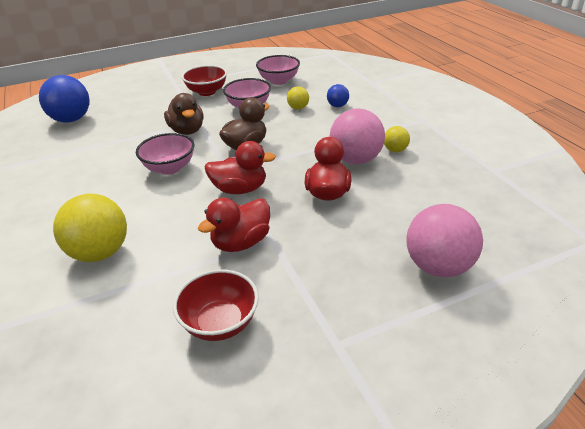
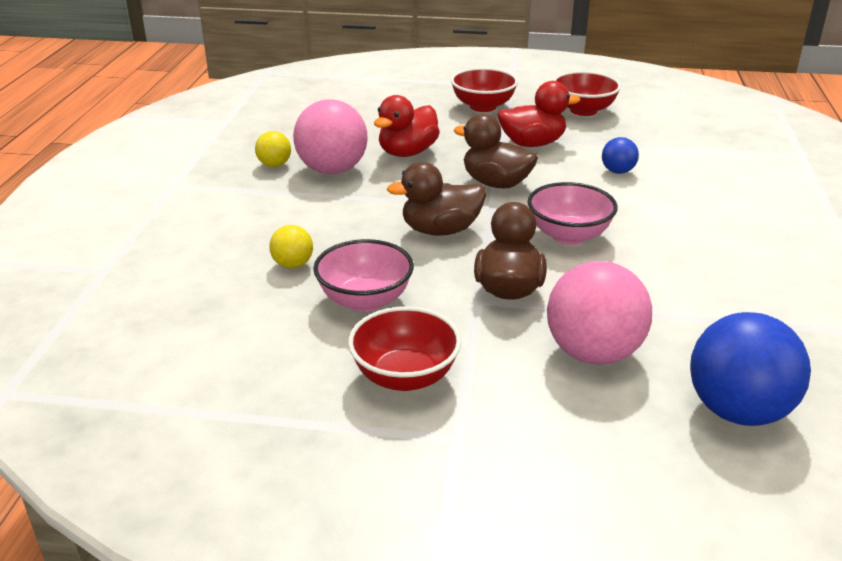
camera: 150 degrees left, 5 degrees down
yellow ball [53,194,127,262] -> none
red duck [205,141,276,194] -> brown duck [453,114,538,189]
pink bowl [256,55,300,85] -> none
blue ball [327,84,349,107] -> blue ball moved to [602,137,639,174]
pink ball [406,204,483,277] -> pink ball moved to [547,261,652,365]
none -> red bowl [451,68,518,112]

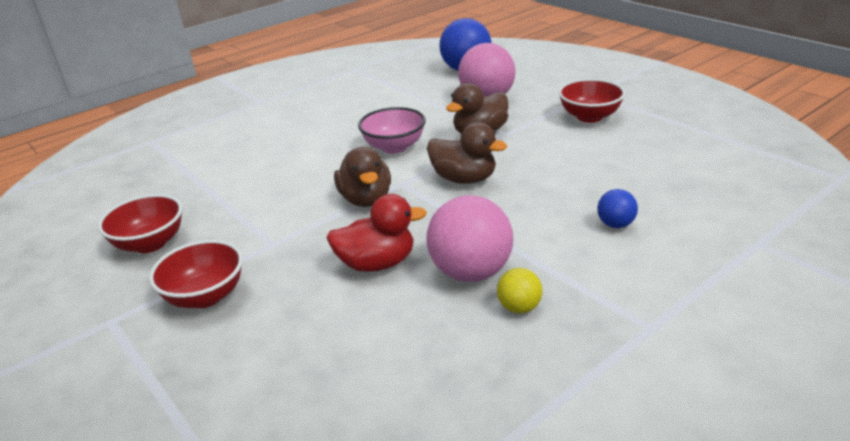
camera: 135 degrees left, 0 degrees up
yellow ball [269,225,313,268] -> none
pink bowl [313,239,414,312] -> none
red duck [498,81,580,147] -> none
blue ball [602,137,639,174] -> blue ball moved to [597,189,638,228]

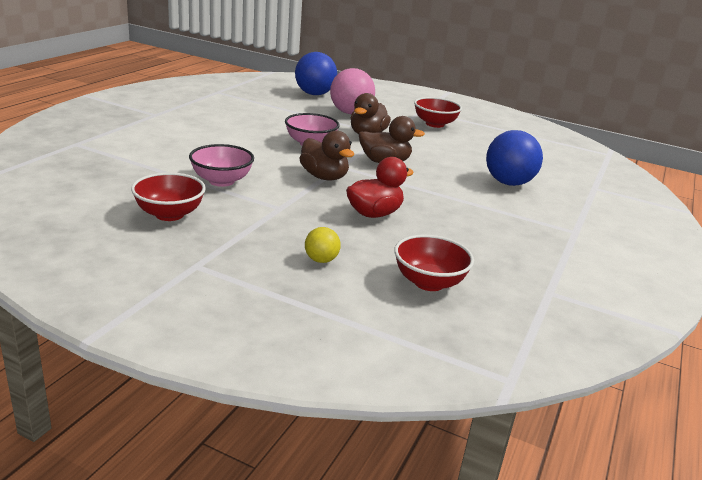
camera: 30 degrees left, 5 degrees down
red bowl [149,240,243,308] -> red bowl moved to [394,234,474,291]
pink ball [427,195,513,282] -> none
yellow ball [497,268,543,313] -> yellow ball moved to [305,227,341,263]
blue ball [597,189,638,228] -> blue ball [486,130,543,186], size x2.02
none -> pink bowl [189,144,254,187]

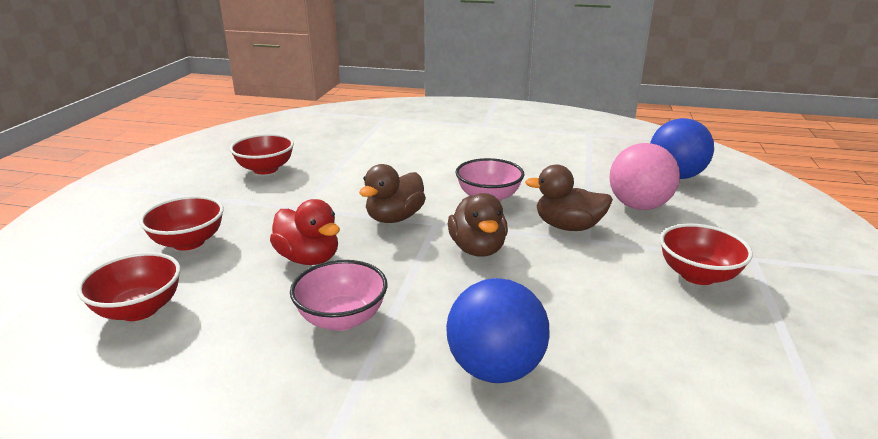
camera: 80 degrees right, 0 degrees up
pink bowl [189,144,254,187] -> pink bowl moved to [290,260,388,331]
yellow ball [305,227,341,263] -> red bowl [139,196,224,251]

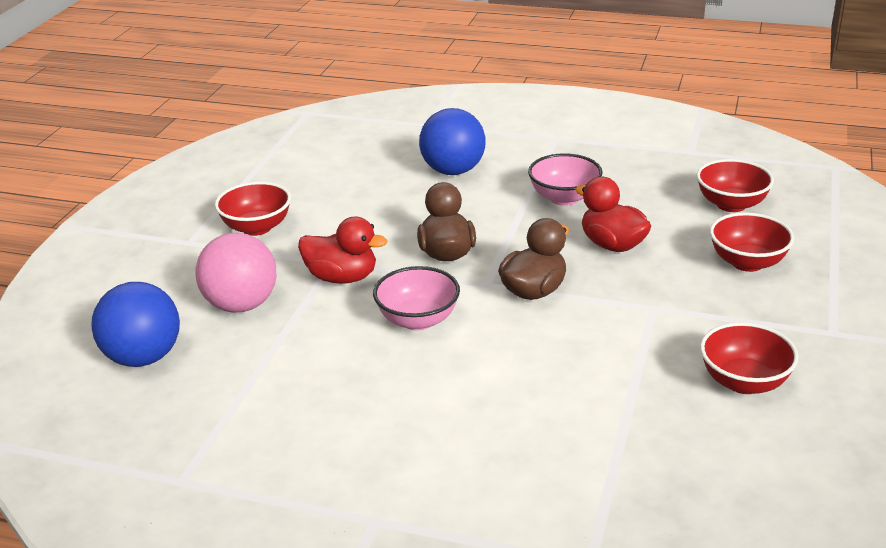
camera: 175 degrees left, 5 degrees up
brown duck [525,164,613,231] -> red duck [298,216,387,284]

